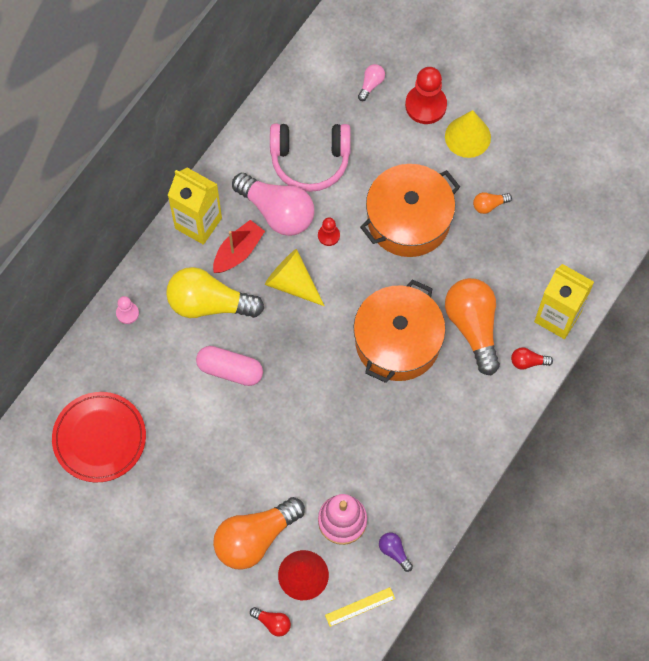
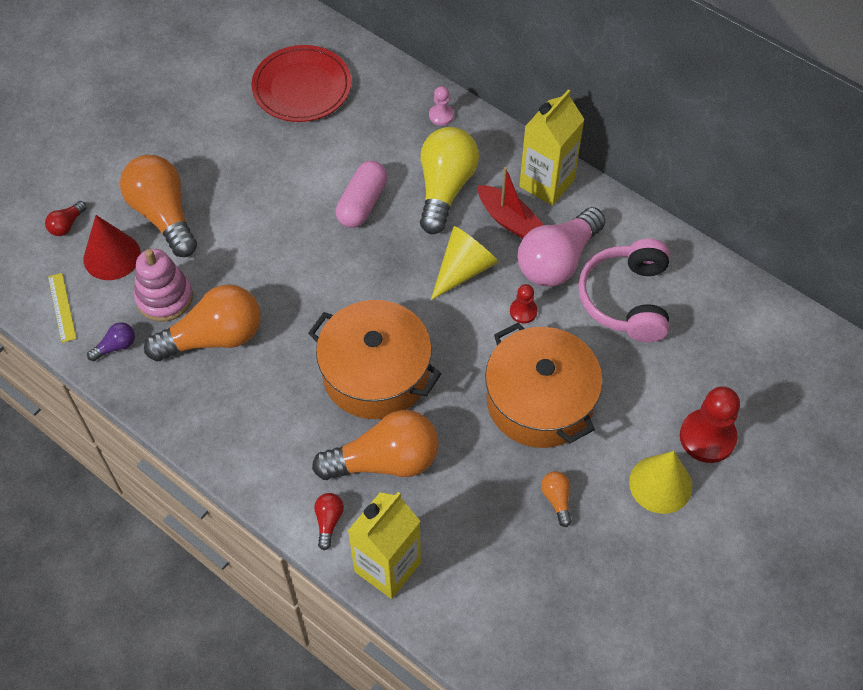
camera: 95 degrees right, 10 degrees down
pink light bulb [358,64,385,101] -> none
none -> orange light bulb [144,284,261,361]

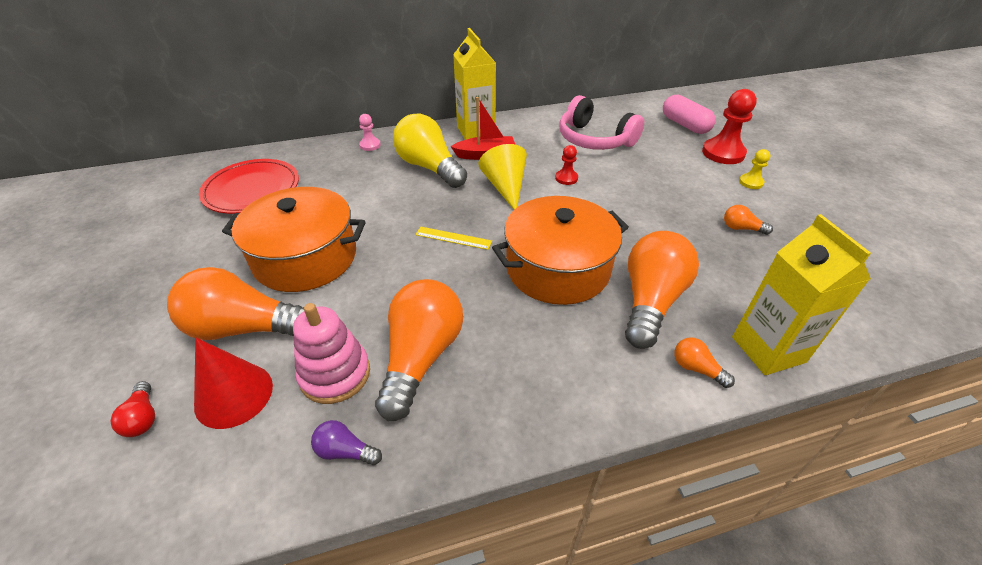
camera: 55 degrees left, 15 degrees down
yellow ruler [48,273,76,343] -> yellow ruler moved to [415,227,492,250]
purple light bulb [87,322,135,361] -> purple light bulb turned 75 degrees counterclockwise [311,420,382,465]
red light bulb [314,493,344,550] -> orange light bulb [674,337,735,388]
pink capsule [336,161,387,228] -> pink capsule moved to [663,95,716,134]
orange pot [485,322,603,448] -> orange pot moved to [222,187,366,292]
pink light bulb [517,207,606,287] -> none
yellow cone [629,451,692,514] -> yellow pawn [739,149,770,189]

